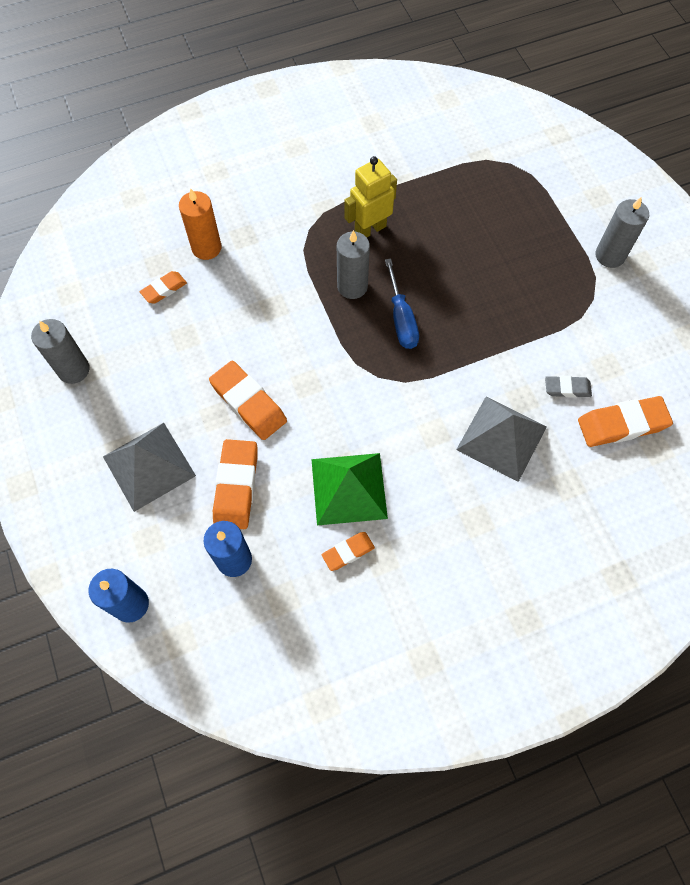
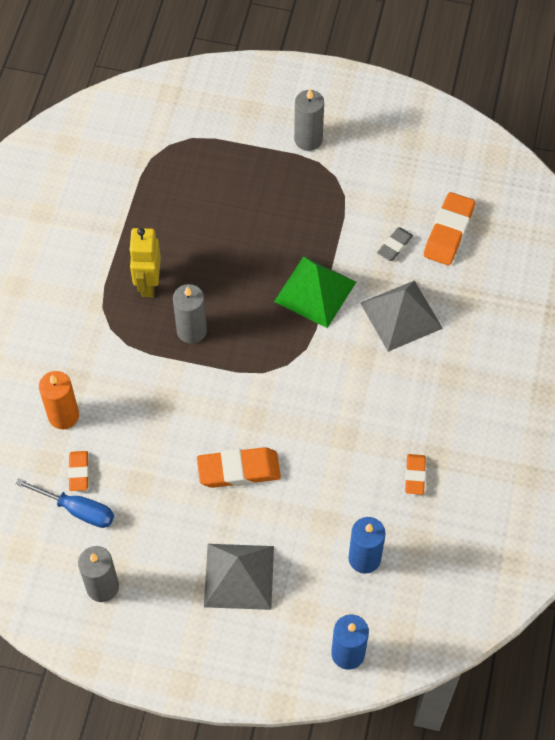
camera: 55 degrees left, 5 degrees down
orange eraser [213,439,258,529] -> none
green pyramid [311,453,388,525] -> green pyramid moved to [274,256,356,328]
blue screwdriver [385,258,419,349] -> blue screwdriver moved to [16,478,114,528]

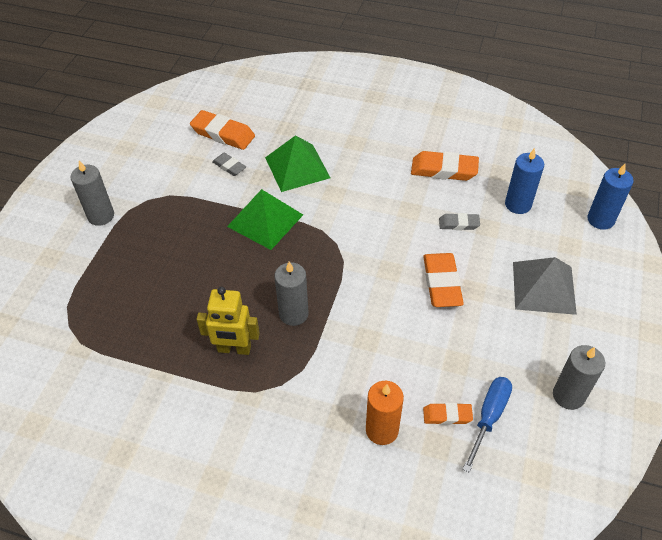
camera: 85 degrees left, 10 degrees down
grey pyramid [360,281,443,352] -> green pyramid [265,135,330,192]
orange eraser [405,454,426,495] -> orange eraser [411,151,479,181], size x1.76
none -> grey eraser [439,213,480,230]

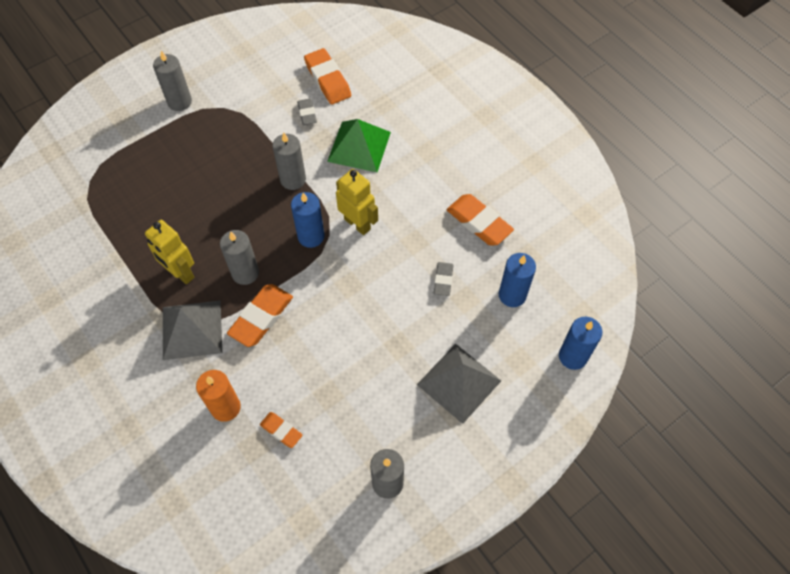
camera: 35 degrees right, 10 degrees up
green pyramid [227,189,303,250] -> grey candle [272,133,306,190]
orange eraser [423,253,464,307] -> orange eraser moved to [227,284,293,347]
grey eraser [439,213,480,230] -> grey eraser turned 60 degrees clockwise [434,262,453,296]
blue screwdriver [463,377,512,473] -> none
none -> grey pyramid [163,300,222,360]
none -> blue candle [291,192,325,248]
none -> yellow robot [336,169,378,235]

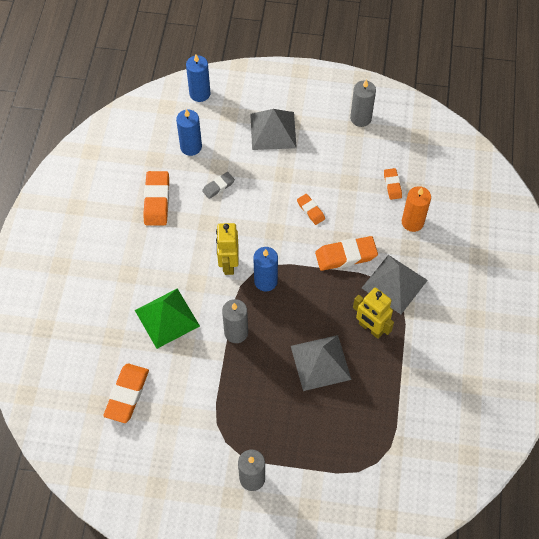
camera: 135 degrees left, 0 degrees up
yellow robot [145,220,194,284] -> yellow robot turned 135 degrees clockwise [353,287,394,339]
grey candle [220,230,259,285] -> none
grey eraser [297,99,317,125] -> none
none -> grey pyramid [291,335,352,391]
none -> orange eraser [297,194,325,225]

